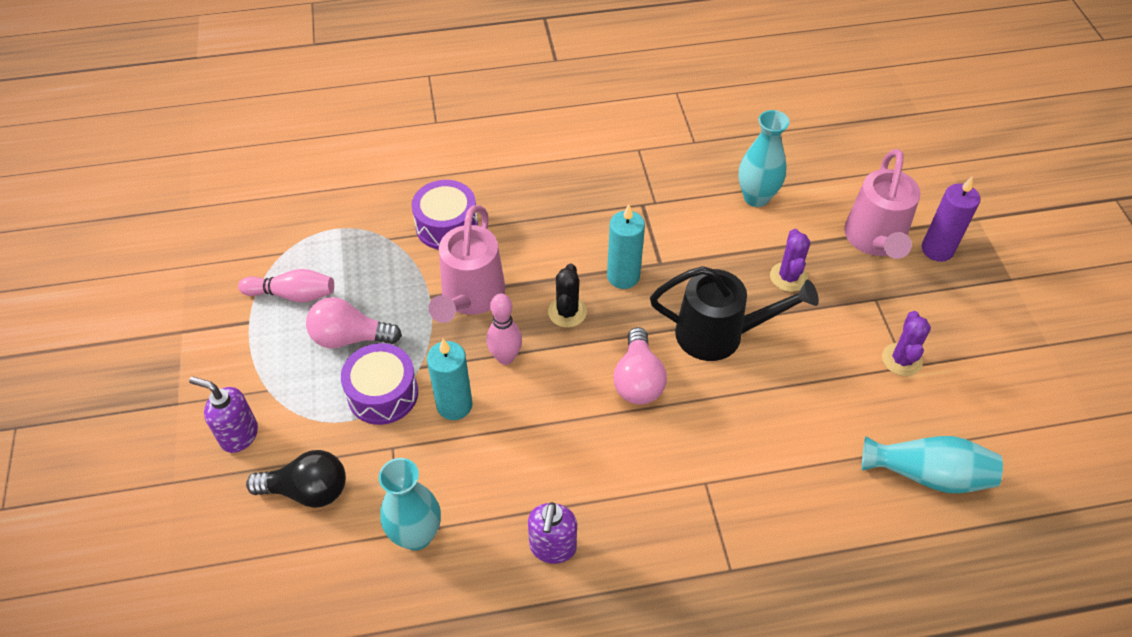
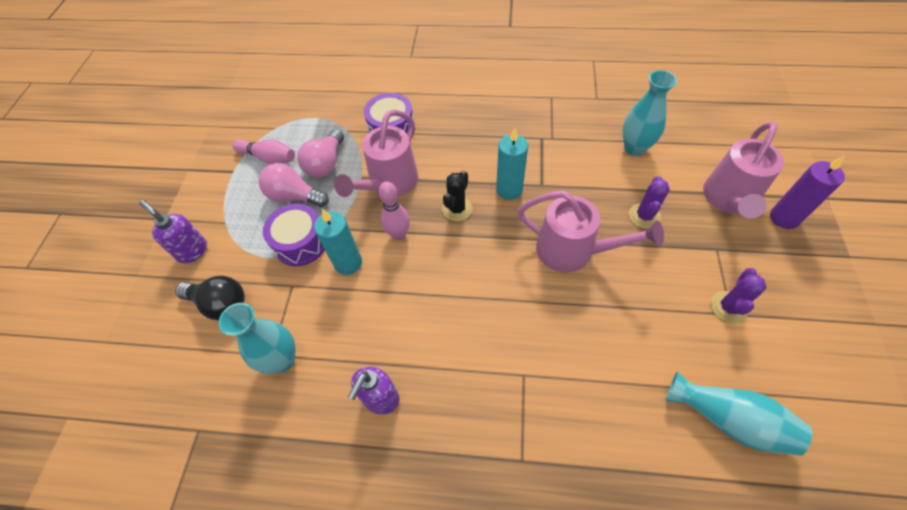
camera: 20 degrees right, 5 degrees up
pink light bulb [613,327,667,405] -> pink light bulb moved to [297,129,344,178]
black watering can [650,266,819,361] -> pink watering can [518,191,664,273]

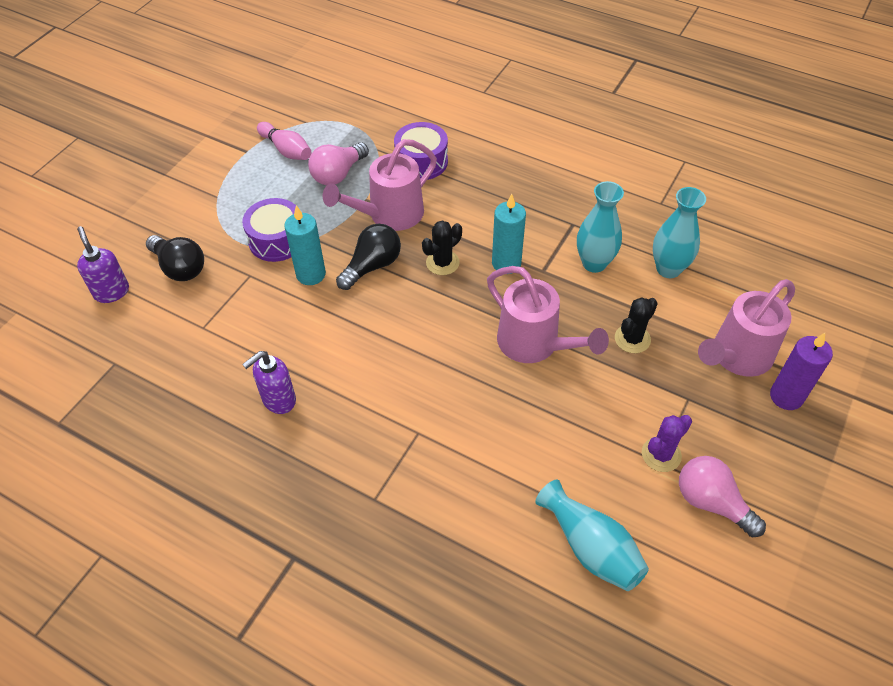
camera: 20 degrees right, 5 degrees down
purple soap dispenser [139,200,207,264] -> purple soap dispenser moved to [77,226,129,303]
turquoise vase [219,303,296,374] -> turquoise vase moved to [577,181,624,273]
pink light bulb [259,163,329,207] -> pink light bulb moved to [679,456,766,538]
pink bowling pin [379,181,410,240] -> black light bulb [336,224,401,290]
purple cactus [629,176,670,229] -> black cactus [615,297,658,353]

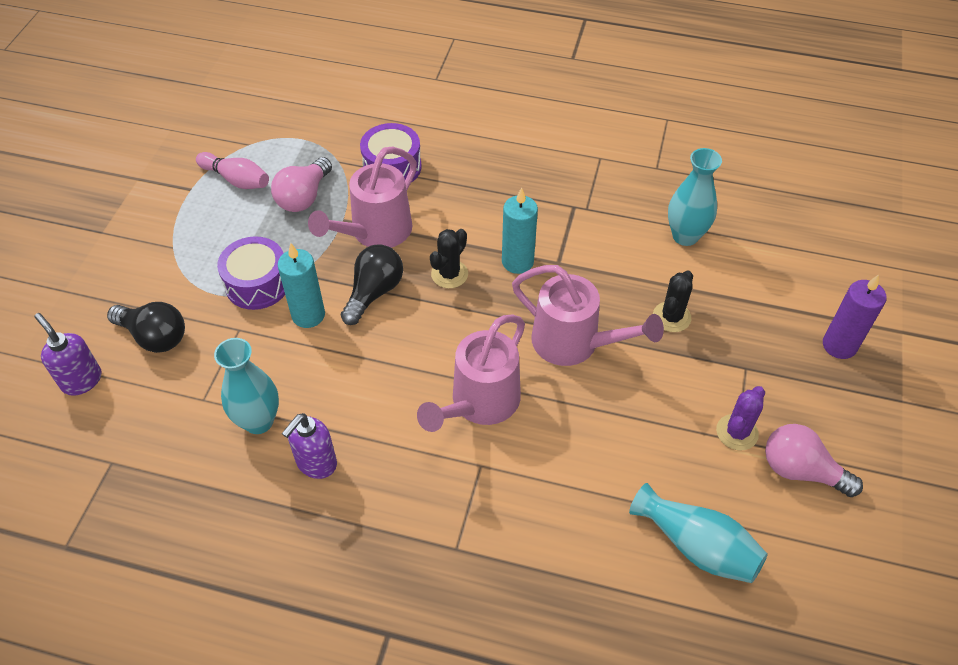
camera: 15 degrees left, 0 degrees up
turquoise vase [577,181,624,273] -> turquoise vase moved to [214,338,279,434]
pink watering can [698,279,795,377] -> pink watering can moved to [417,315,525,432]

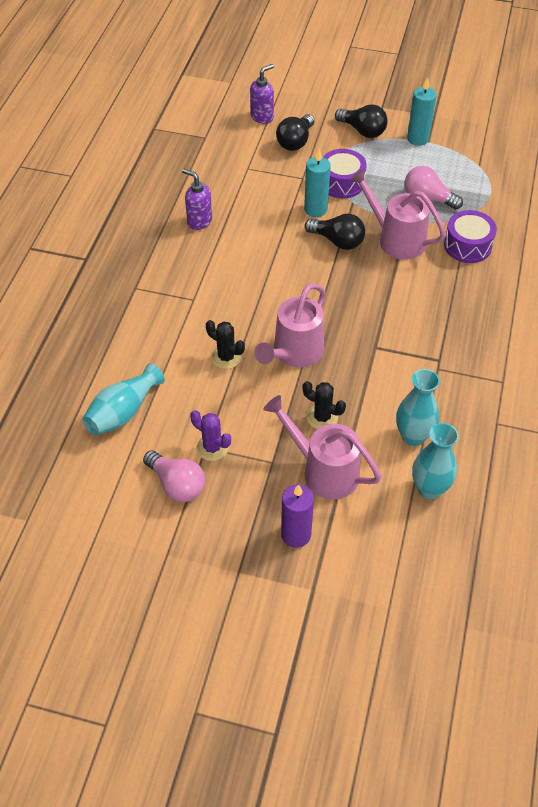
camera: 90 degrees right, 0 degrees up
pink bowling pin [196,152,269,189] -> none
turquoise vase [214,338,279,434] -> turquoise vase moved to [412,423,459,499]
pink watering can [417,315,525,432] -> pink watering can moved to [263,395,382,500]
black cactus [430,229,468,288] -> black cactus moved to [206,320,245,369]
turquoise candle [502,188,538,274] -> turquoise candle moved to [407,77,437,146]
pink light bulb [765,424,863,497] -> pink light bulb turned 105 degrees clockwise [143,450,205,502]
none -> black light bulb [335,104,388,138]

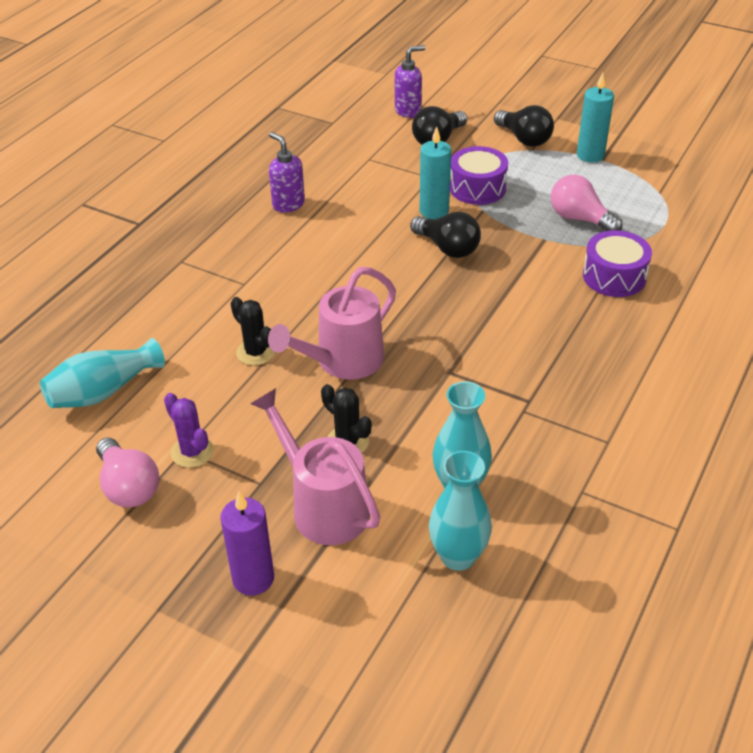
camera: 15 degrees right, 10 degrees down
pink watering can [349,169,446,260] -> none

